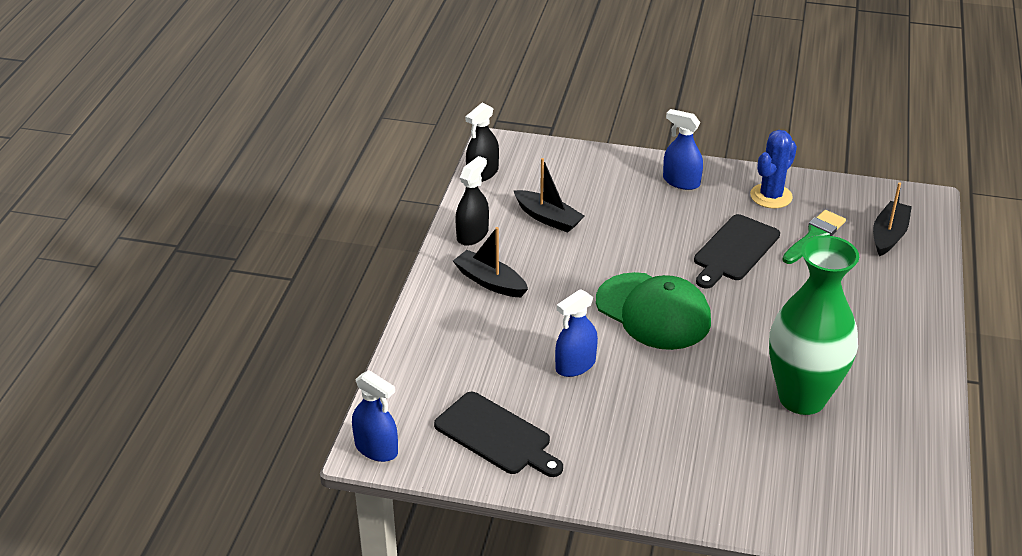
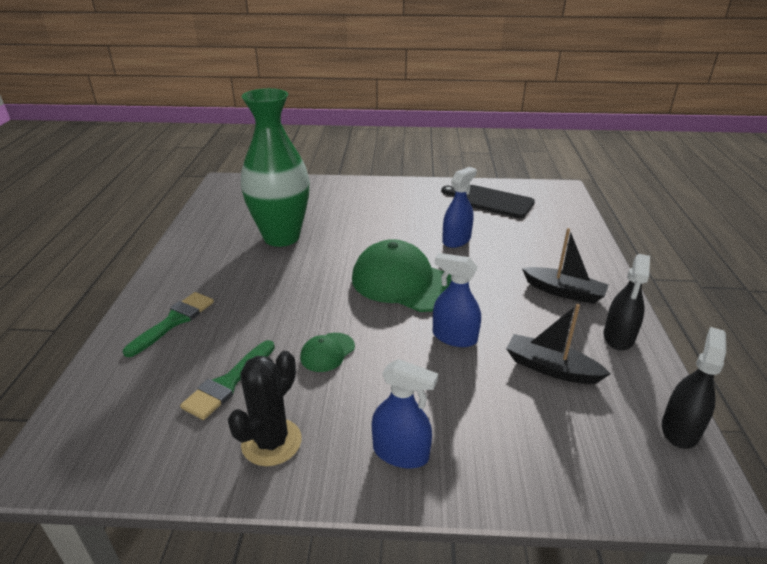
camera: 170 degrees right, 5 degrees down
blue spray bottle [352,370,398,462] -> blue spray bottle moved to [433,253,481,347]
black cutting board [694,214,780,288] -> green cap [300,333,355,372]
blue cactus [750,130,797,208] -> black cactus [228,351,302,466]
black boat [873,182,912,256] -> none
none -> green brush [123,292,214,357]

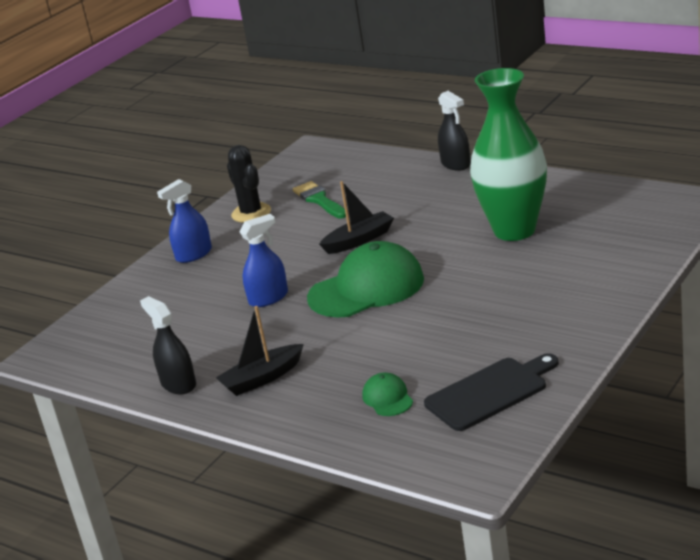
camera: 125 degrees right, 5 degrees down
green brush [123,292,214,357] -> none
green cap [300,333,355,372] -> green cap moved to [362,373,413,416]
blue spray bottle [442,167,477,248] -> none
black boat [506,304,611,384] -> black boat moved to [319,181,394,254]
black spray bottle [662,327,726,449] -> black spray bottle moved to [438,91,471,171]

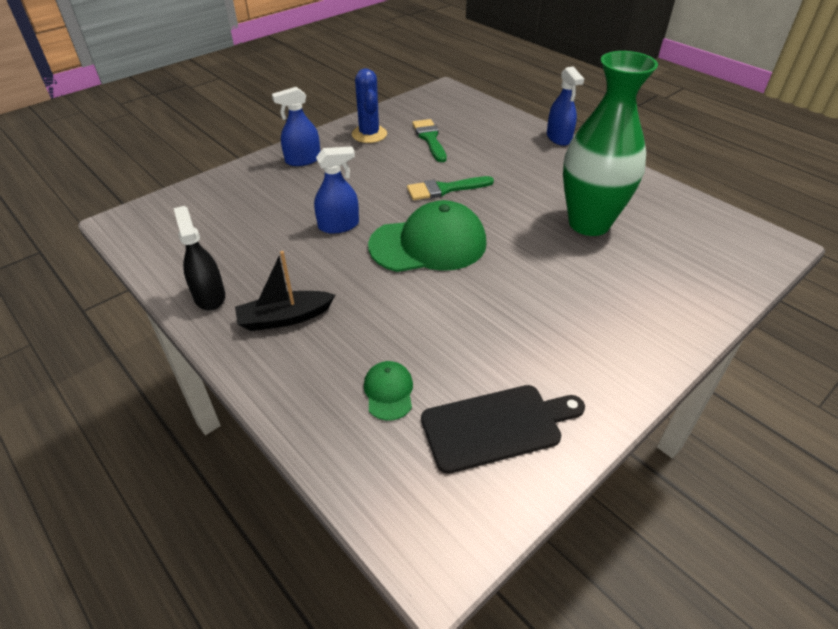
camera: 10 degrees right, 15 degrees up
black cactus [227,145,271,223] -> blue cactus [352,68,387,143]
black boat [319,181,394,254] -> green brush [407,176,494,200]
black spray bottle [438,91,471,171] -> blue spray bottle [547,66,584,146]

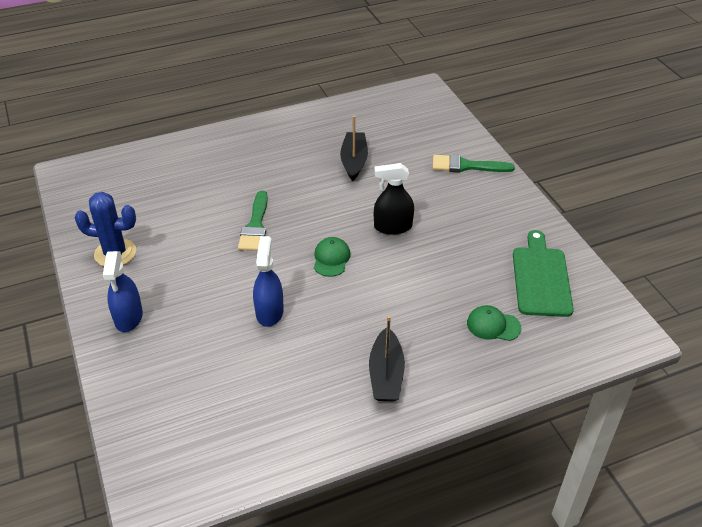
camera: 70 degrees left, 0 degrees up
black spray bottle [174,206,225,311] -> black spray bottle moved to [374,163,414,235]
green cap [368,200,486,272] -> green cap [314,237,350,277], size x0.45
green brush [412,119,447,162] -> green brush moved to [433,154,515,173]
black cutting board [421,385,585,474] -> green cutting board [513,230,574,317]
blue spray bottle [547,66,584,146] -> none
green vase [563,51,658,236] -> black boat [340,116,368,181]

